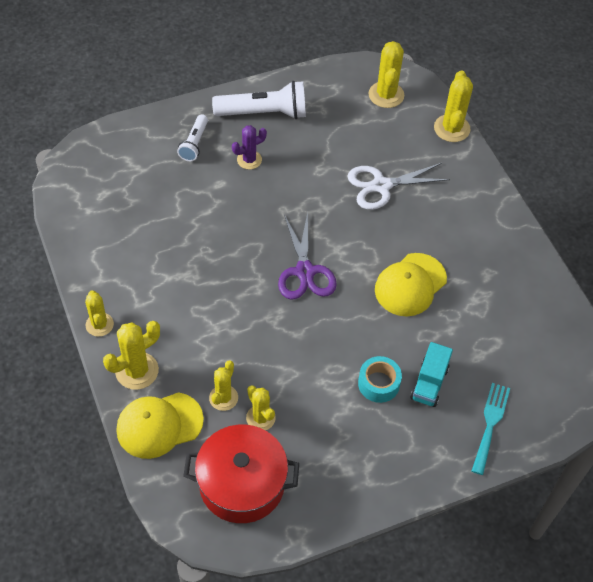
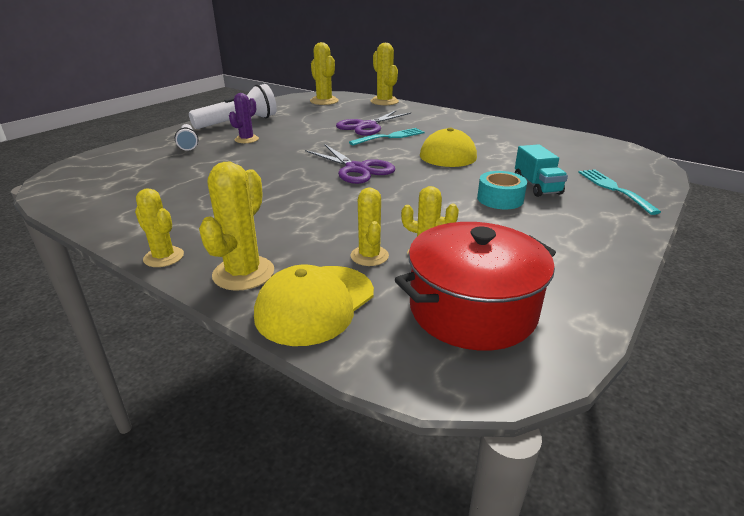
camera: 30 degrees left, 25 degrees down
white scissors [347,163,450,210] -> purple scissors [336,110,411,136]
none -> turquoise fork [349,128,425,146]

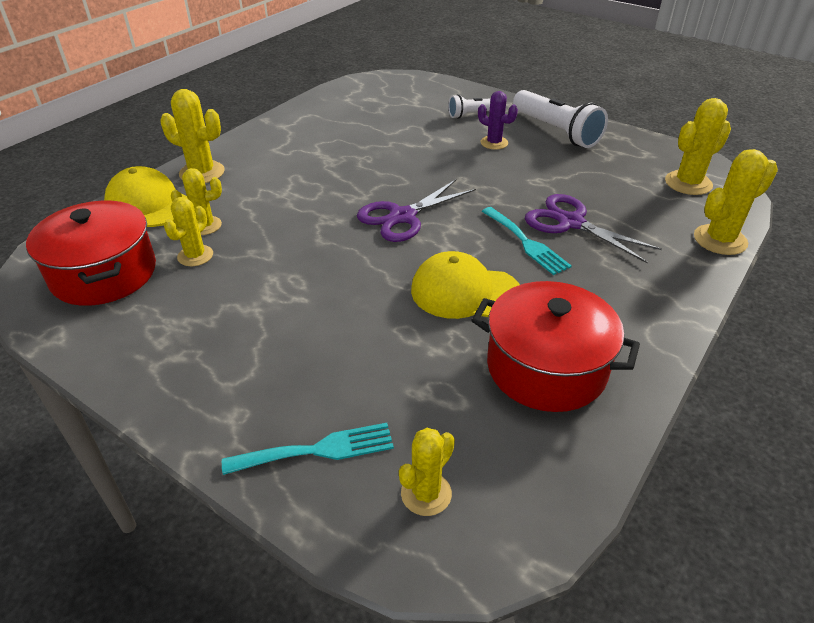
camera: 90 degrees right, 10 degrees up
yellow cactus [135,188,184,267] -> yellow cactus moved to [399,428,455,516]
turquoise tape [477,171,527,209] -> none
turquoise truck [515,144,568,197] -> none
none -> red pot [471,281,640,412]

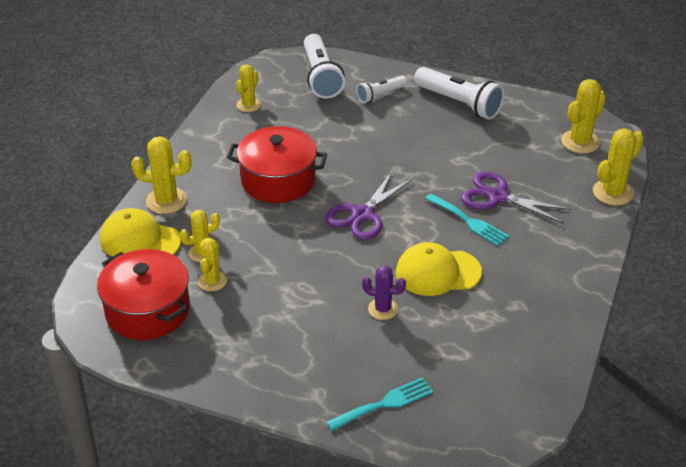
camera: 15 degrees left, 0 degrees up
yellow cactus [399,428,455,516] -> yellow cactus moved to [236,65,261,112]
red pot [471,281,640,412] -> red pot moved to [227,126,327,203]
purple cactus [478,91,518,150] -> purple cactus moved to [362,265,406,320]
none -> white flashlight [304,34,345,99]

